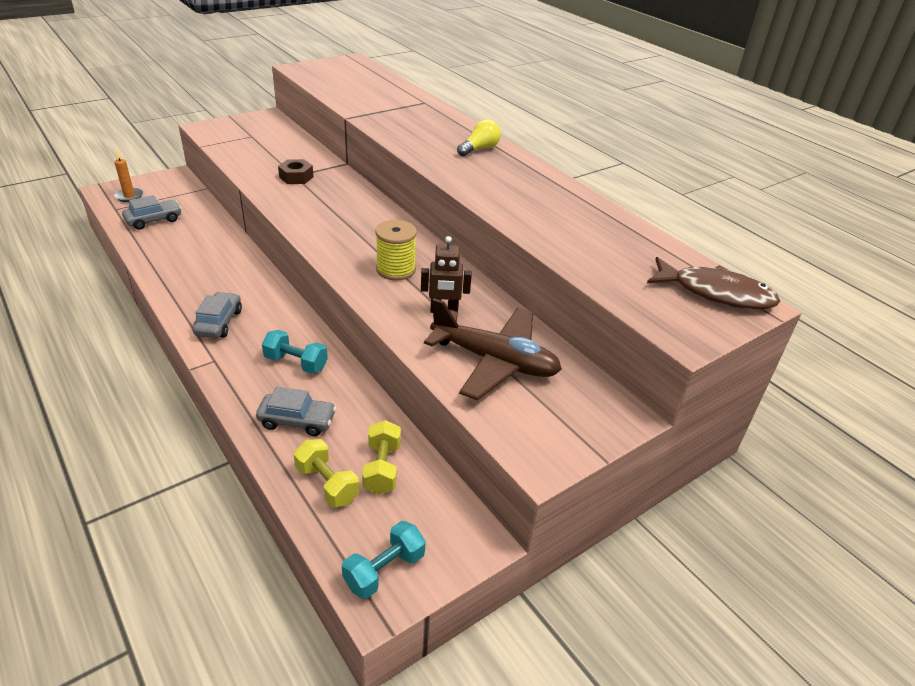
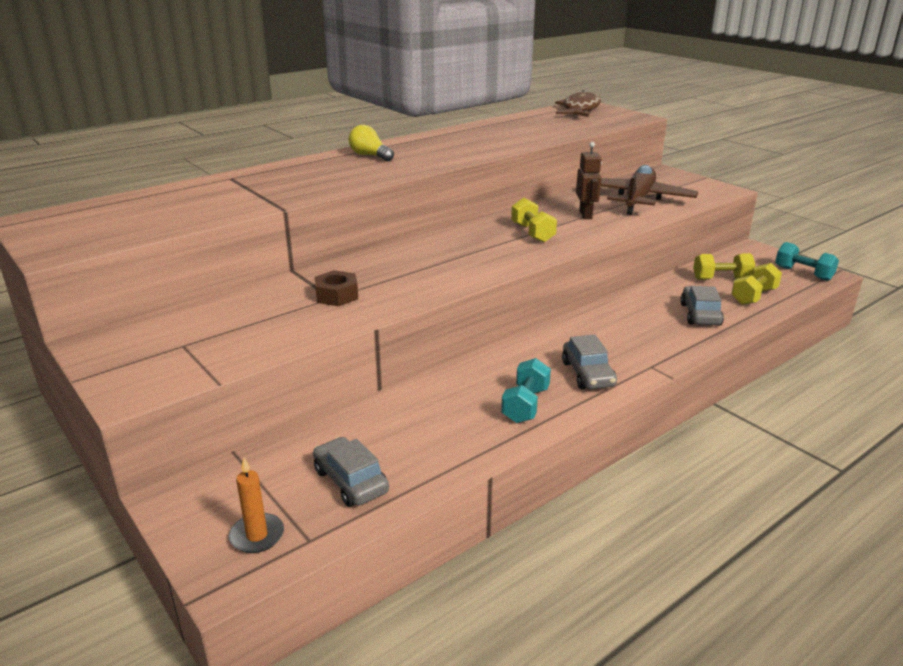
camera: 90 degrees left, 10 degrees down
grey car [193,292,242,338] -> grey car turned 105 degrees counterclockwise [562,334,617,389]
turquoise dumbbell [262,330,328,374] -> turquoise dumbbell moved to [501,358,551,423]
yellow spool [375,220,417,281] -> yellow dumbbell [511,198,557,243]

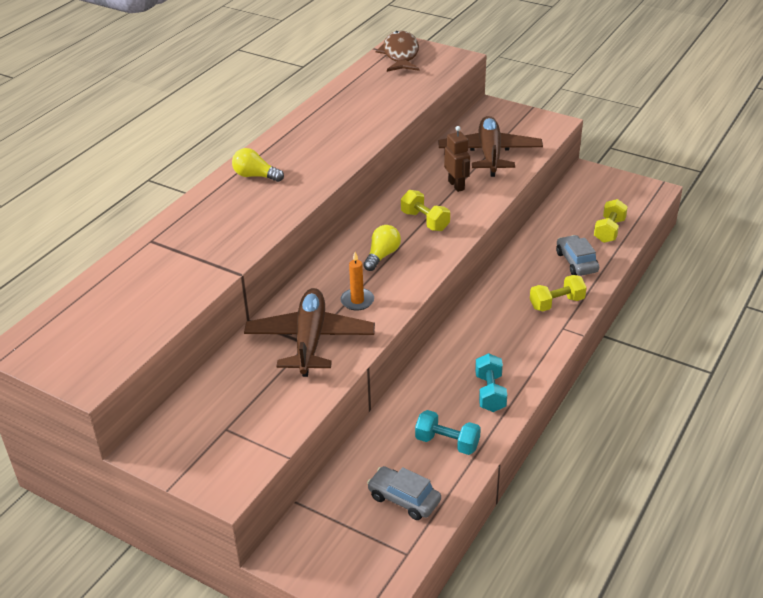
camera: 20 degrees left, 10 degrees up
orange candle [228,458,284,553] -> orange candle moved to [340,252,374,311]
brown nut [315,270,358,306] -> brown plane [244,288,375,377]
grey car [562,334,617,389] -> none
yellow dumbbell [693,253,755,280] -> yellow dumbbell moved to [530,275,587,312]
turquoise dumbbell [775,242,839,281] -> turquoise dumbbell moved to [415,410,481,455]
none -> yellow light bulb [363,225,401,271]

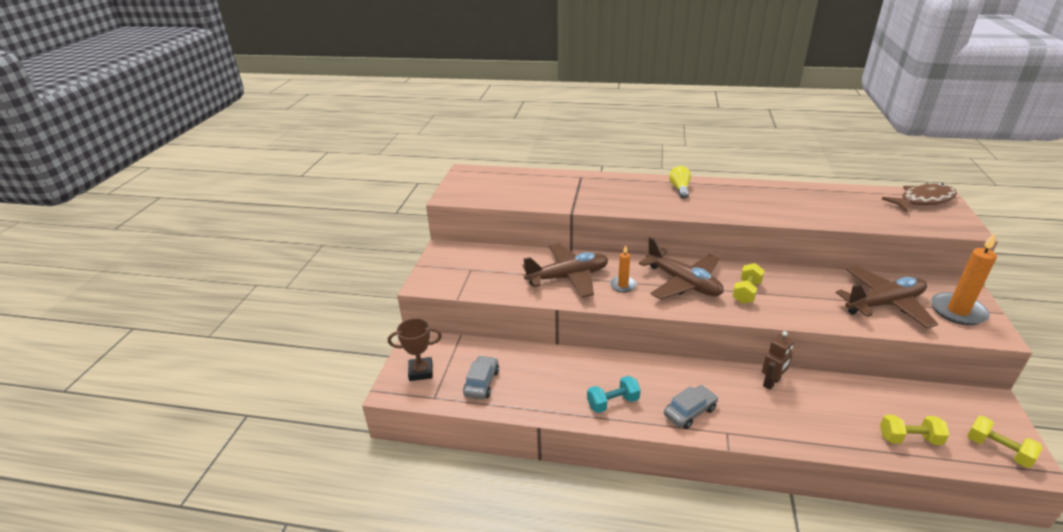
camera: 70 degrees right, 5 degrees down
yellow light bulb [363,225,401,271] -> brown plane [639,237,723,300]
turquoise dumbbell [415,410,481,455] -> none
brown robot [444,126,470,192] -> brown robot moved to [762,331,794,390]
yellow dumbbell [530,275,587,312] -> yellow dumbbell moved to [967,416,1043,468]
grey car [556,235,599,276] -> grey car moved to [664,385,718,429]
none -> brown trophy [388,318,442,381]
none -> orange candle [931,233,997,325]

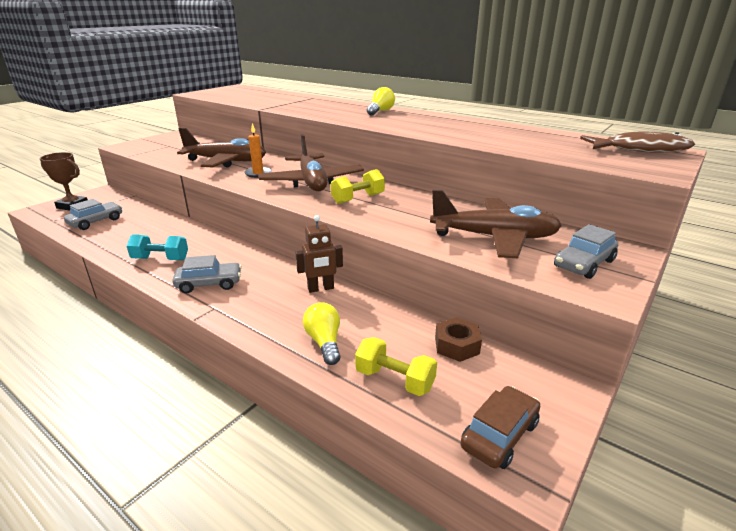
camera: 25 degrees right, 5 degrees down
orange candle [931,233,997,325] -> grey car [554,224,618,279]
yellow dumbbell [967,416,1043,468] -> brown car [461,386,540,469]
none -> yellow light bulb [303,302,341,365]
none -> brown nut [435,317,482,362]

